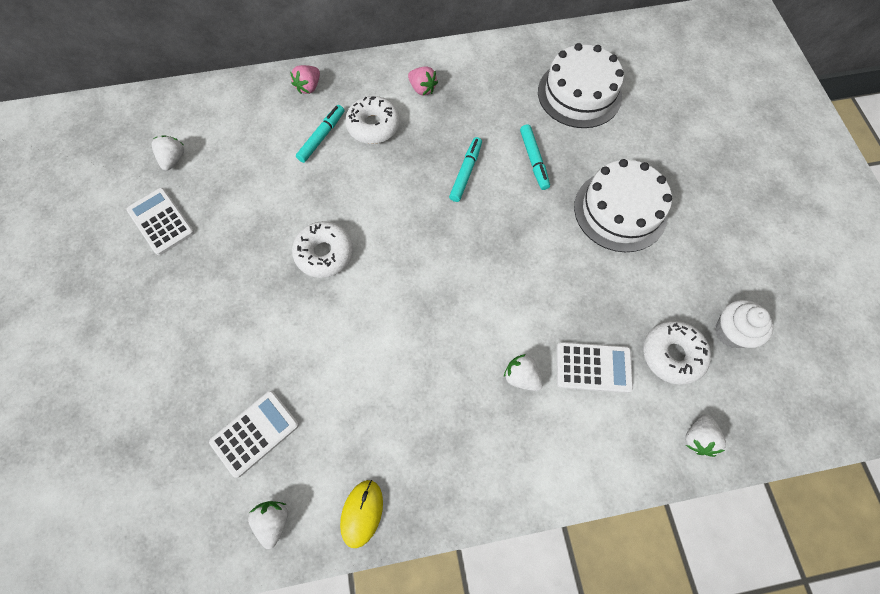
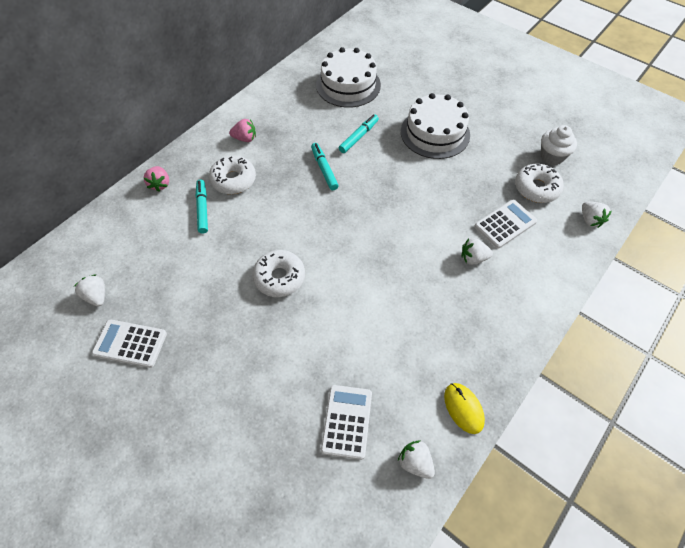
camera: 40 degrees left, 10 degrees down
turquoise marker [520,124,550,190] -> turquoise marker turned 90 degrees counterclockwise [339,114,379,153]

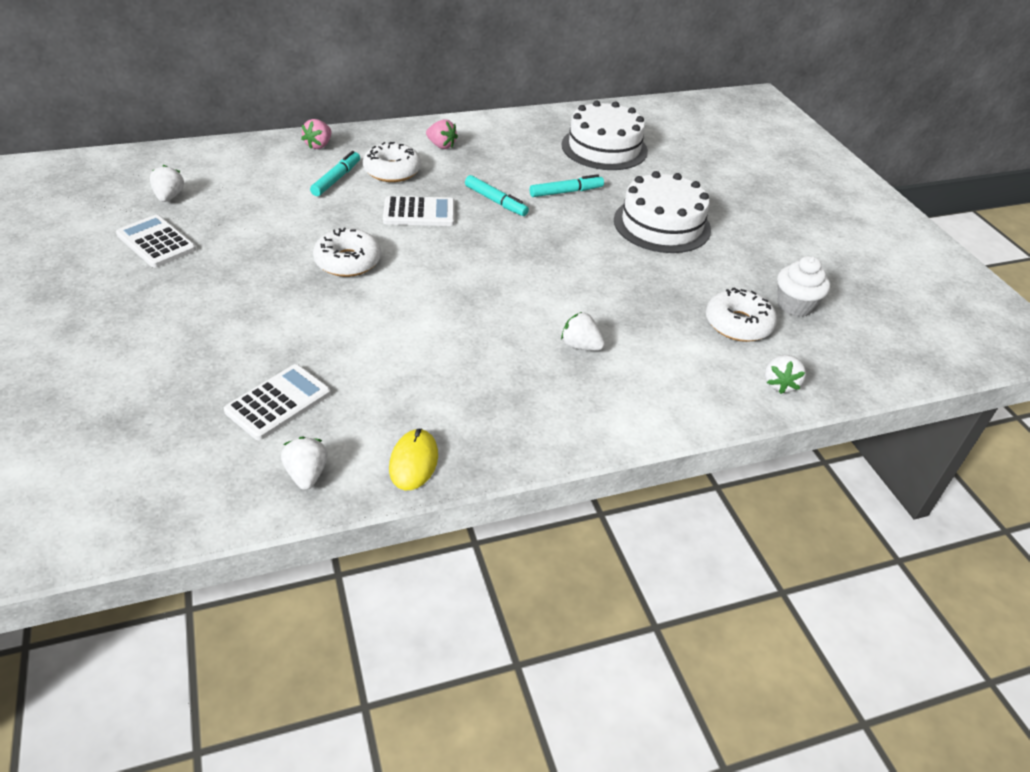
camera: 30 degrees right, 15 degrees down
turquoise marker [311,143,339,190] -> turquoise marker turned 120 degrees clockwise [465,175,529,216]
white calculator [474,200,537,249] -> white calculator moved to [383,196,455,226]

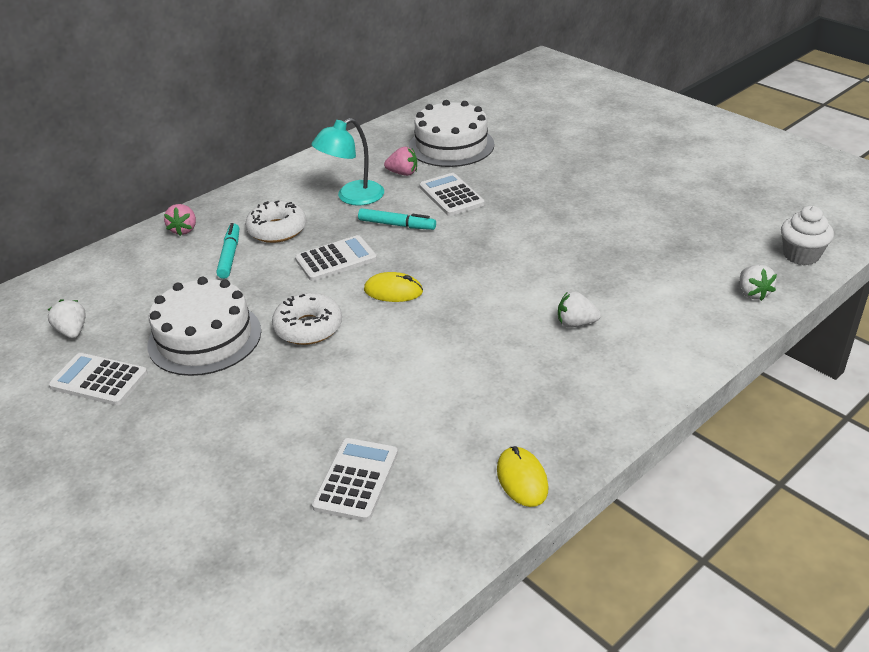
camera: 20 degrees left, 5 degrees down
white strawberry [281,437,328,490] -> none
pink strawberry [426,119,458,149] -> pink strawberry moved to [384,147,417,176]
turquoise marker [530,174,604,197] -> white calculator [419,173,485,216]
white cake [614,171,711,253] -> white cake moved to [148,277,261,376]
white donut [706,287,777,342] -> none
white cupcake [777,256,830,317] -> white cupcake moved to [781,206,834,265]
none -> turquoise lamp [312,118,384,206]
none -> yellow mouse [364,272,423,302]

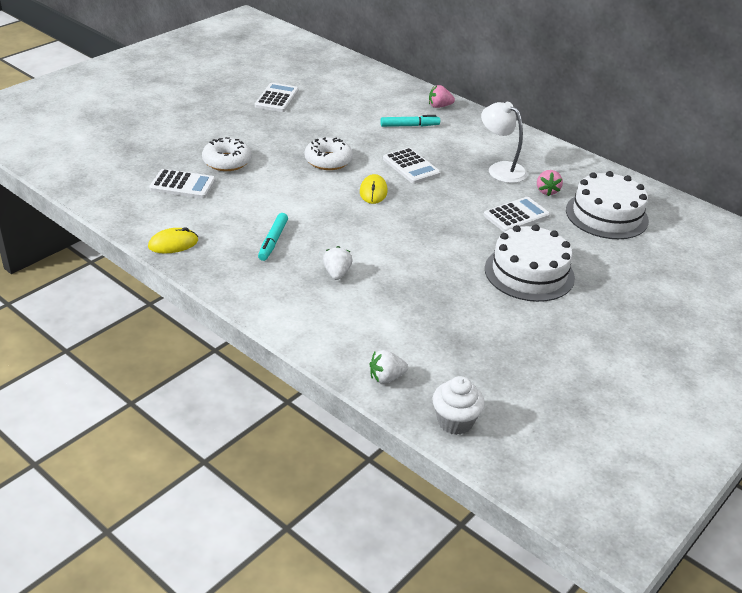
camera: 80 degrees right, 0 degrees up
white strawberry [48,299,86,338] -> none
white cake [148,277,261,376] -> white cake moved to [485,224,575,302]
white donut [245,200,306,243] -> white donut moved to [202,137,251,171]
turquoise lamp [312,118,384,206] -> white lamp [481,102,528,183]
turquoise marker [358,208,436,230] -> turquoise marker moved to [258,213,288,261]

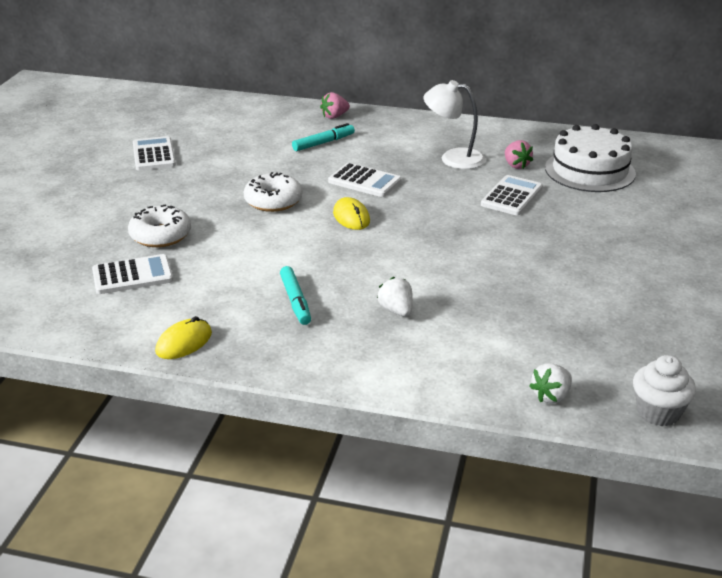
camera: 25 degrees left, 5 degrees down
white cake [485,224,575,302] -> none

